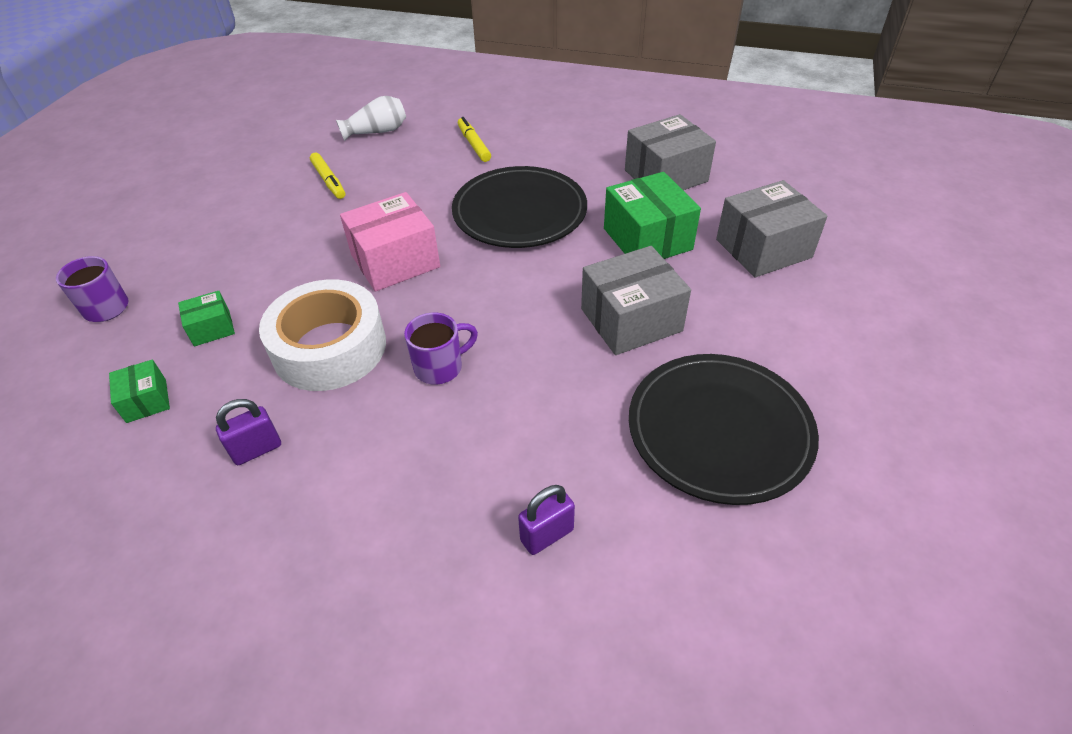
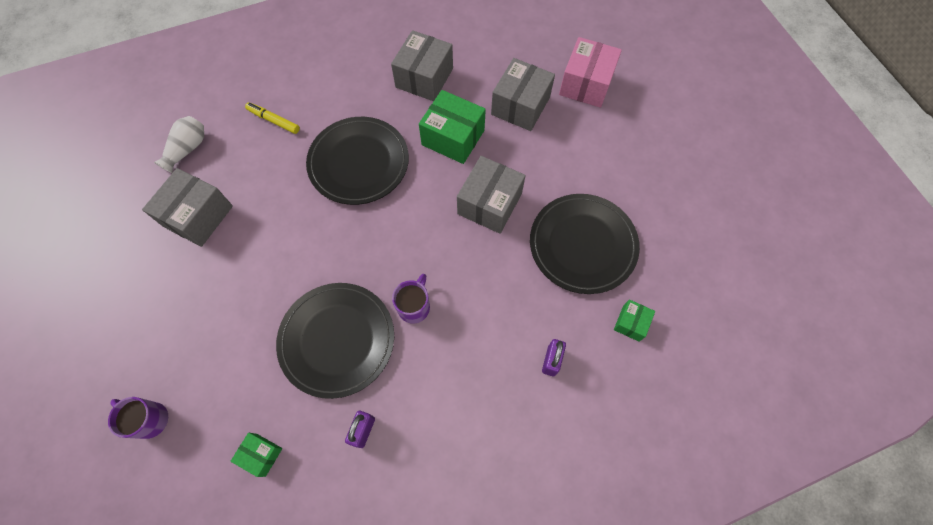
camera: 40 degrees left, 20 degrees up
green box [178,291,235,347] -> green box moved to [614,299,655,342]
white tape [259,279,386,391] -> black plate [276,283,394,399]
yellow marker [310,153,345,199] -> grey box [142,168,233,247]
pink box [340,192,440,292] -> pink box moved to [559,37,622,108]

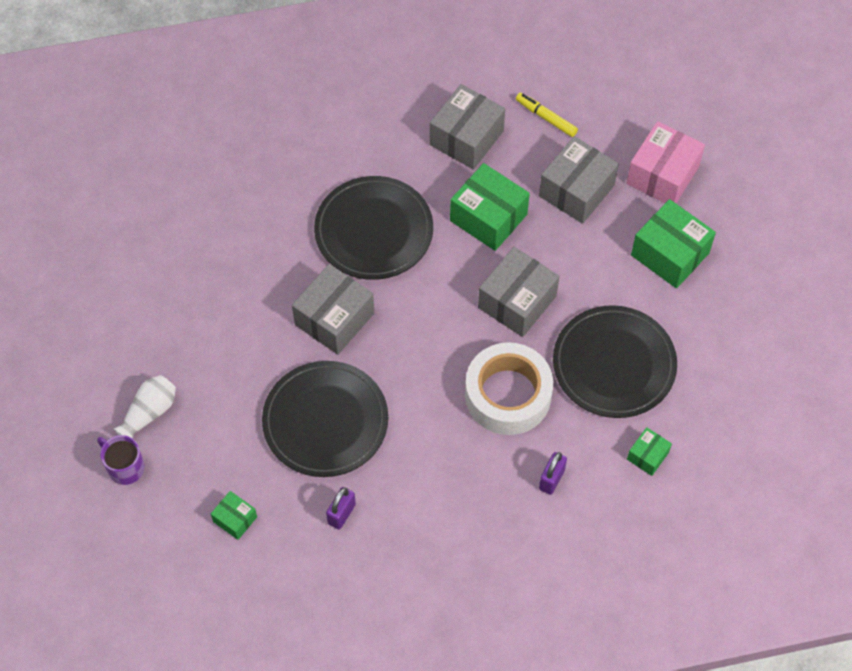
camera: 10 degrees right, 5 degrees down
grey box [142,168,233,247] -> grey box moved to [292,264,374,355]
white vase [154,116,204,173] -> white vase moved to [113,375,176,438]
yellow marker [245,102,300,134] -> yellow marker moved to [516,93,578,137]
purple mug [392,274,430,324] -> none
none -> white tape [465,342,553,435]
none -> green box [631,199,716,288]

